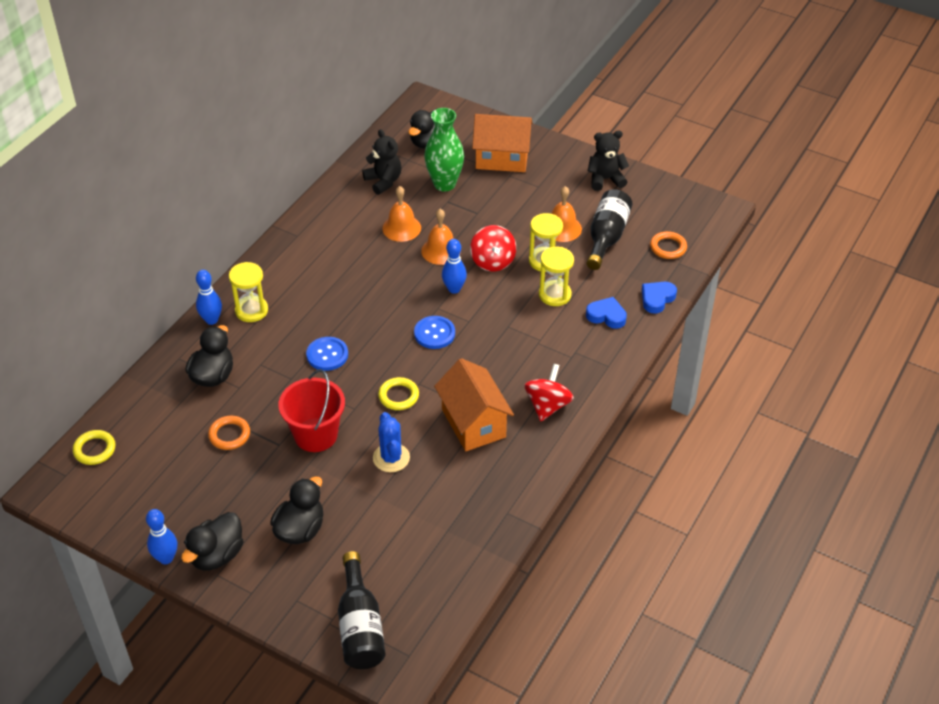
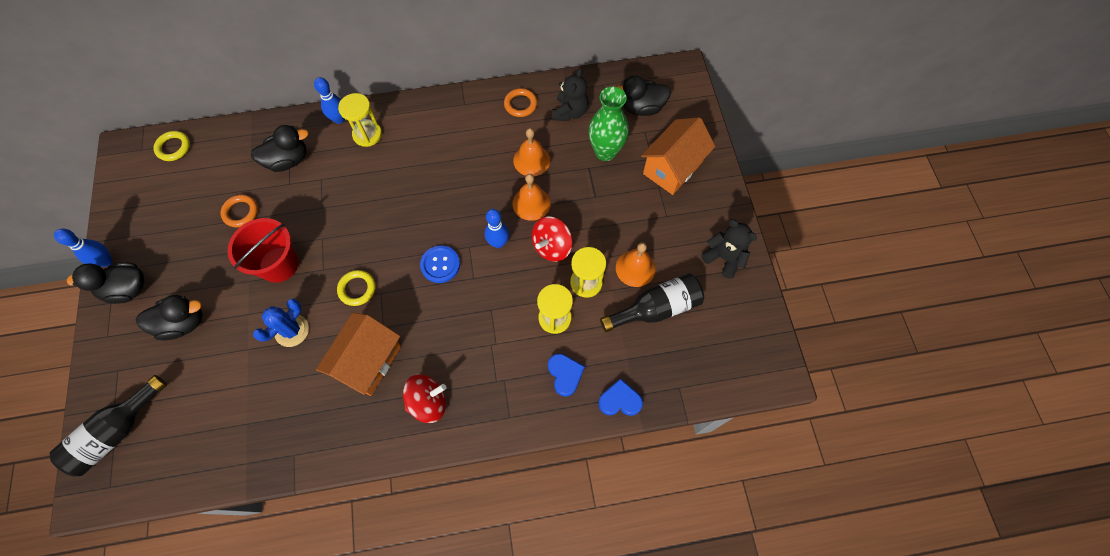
camera: 50 degrees right, 20 degrees up
blue button [306,337,348,371] -> none
orange house [472,114,533,172] -> orange house turned 75 degrees clockwise [641,117,715,195]
orange ring [650,231,687,259] -> orange ring moved to [504,88,537,117]

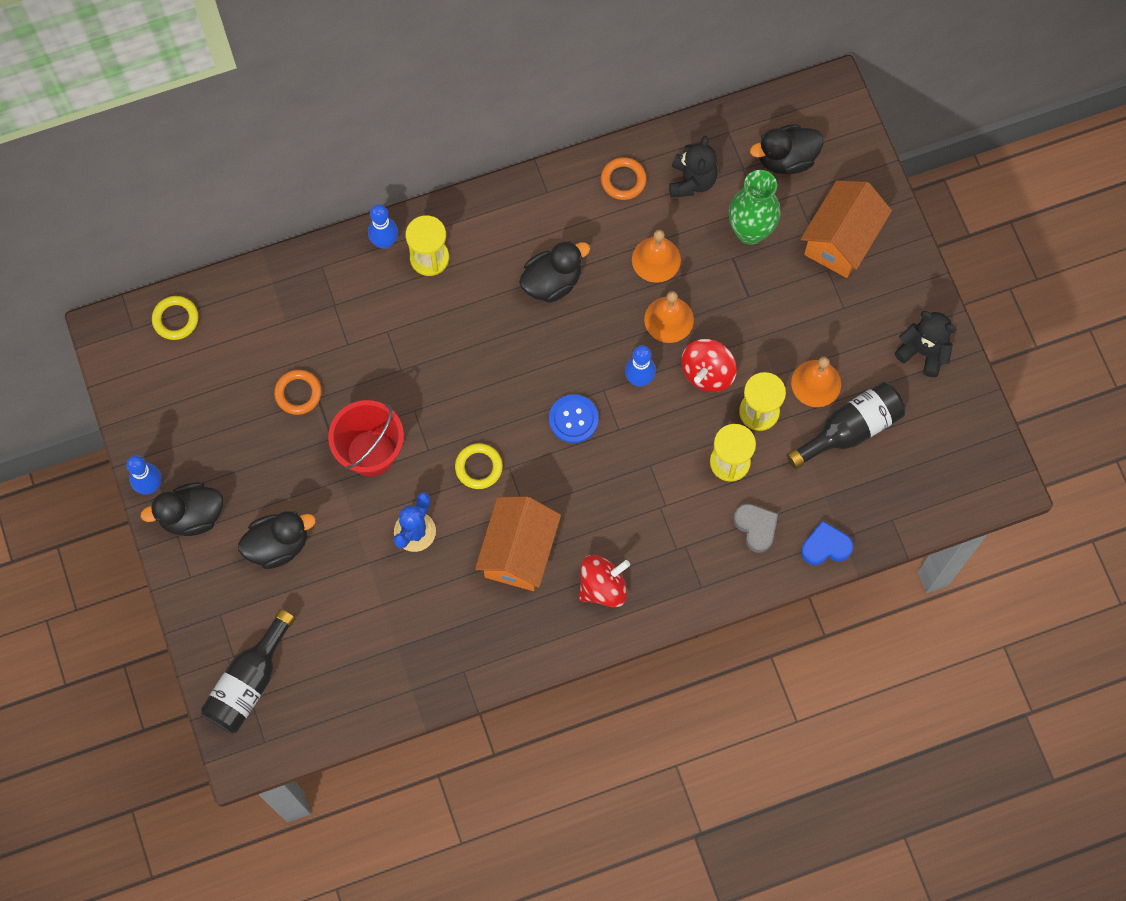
camera: 10 degrees left, 5 degrees up
black duck [251,125,308,172] -> black duck moved to [519,241,590,303]
blue heart [548,353,585,397] -> grey heart [733,504,778,553]

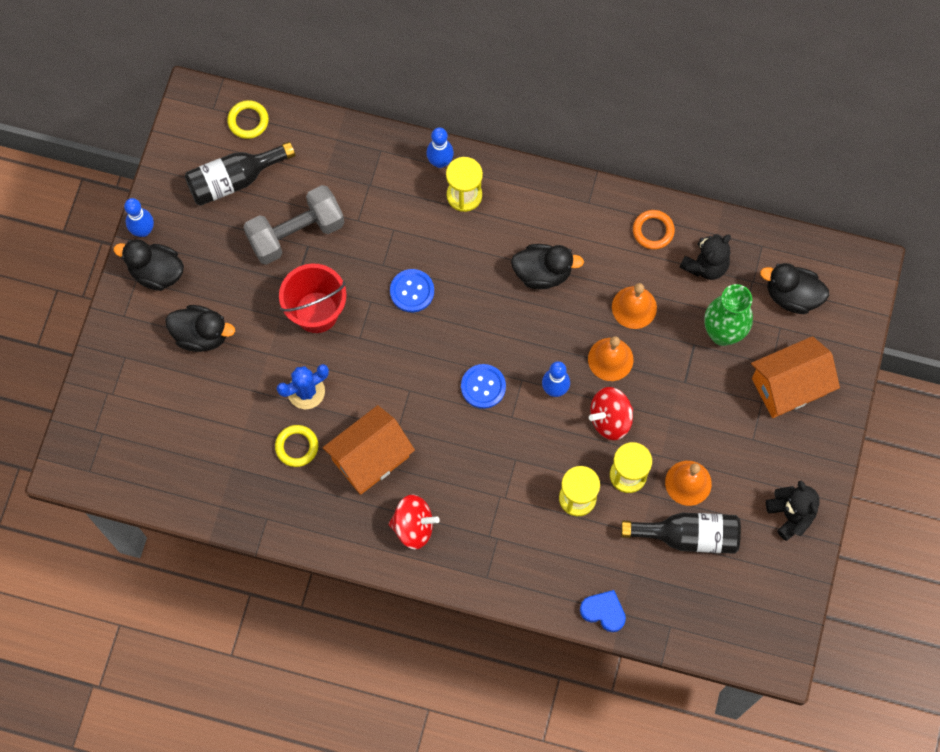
camera: 35 degrees right, 0 degrees up
black bottle [200,609,295,734] -> black bottle moved to [185,141,295,206]
orange ring [274,370,321,415] -> grey dumbbell [244,185,345,265]
yellow ring [455,443,503,489] -> yellow ring moved to [275,425,318,467]
grey heart [733,504,778,553] -> none
none -> blue button [390,269,434,312]

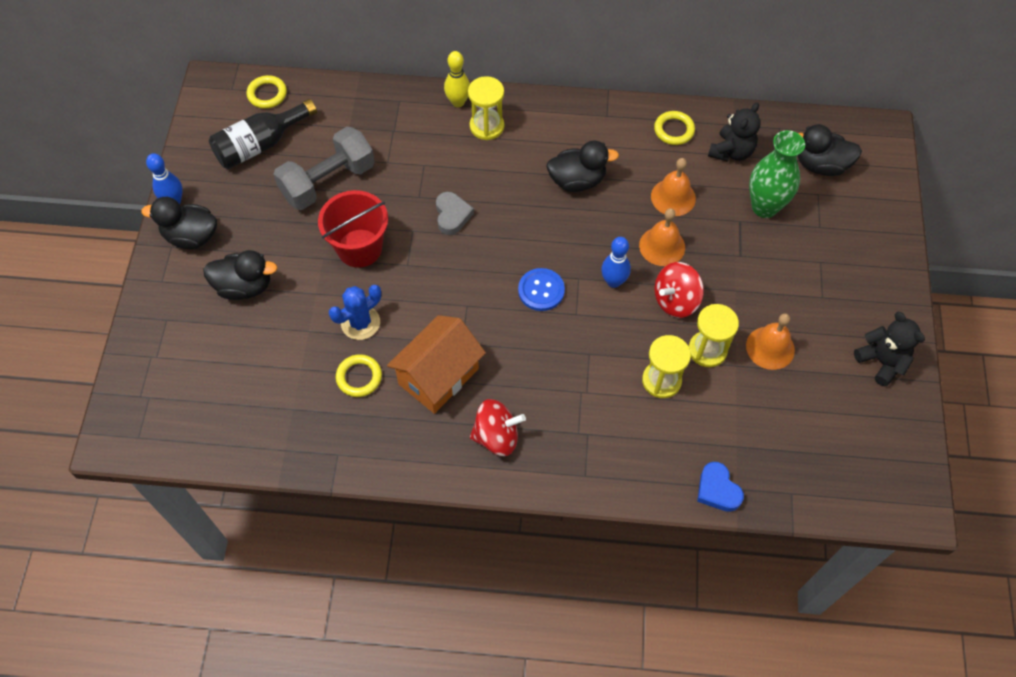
camera: 10 degrees left, 10 degrees down
blue button [390,269,434,312] -> grey heart [436,192,474,235]
blue bowling pin [426,127,454,168] -> yellow bowling pin [444,51,470,107]
blue heart [580,590,626,632] -> blue heart turned 135 degrees counterclockwise [697,462,744,512]
black bottle [621,513,741,554] -> none
orange ring [633,210,675,249] -> yellow ring [654,111,695,145]
orange house [751,336,840,418] -> none

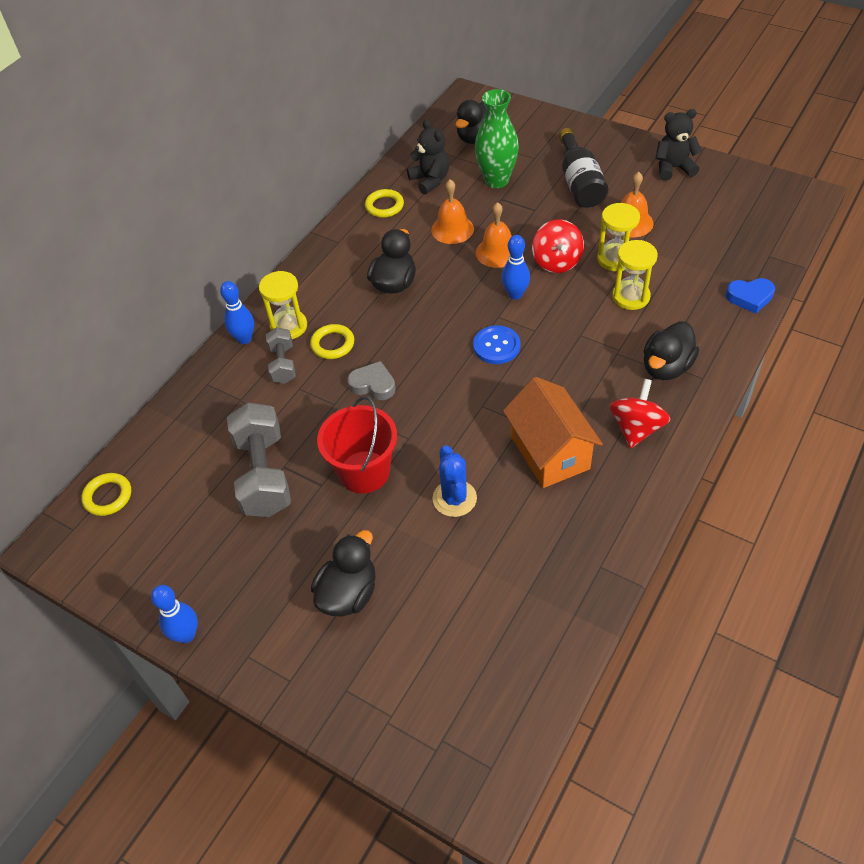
camera: 60 degrees left, 10 degrees down
black duck [141,197,217,249] -> black duck moved to [644,321,699,380]
black bottle [209,99,317,169] -> black bottle moved to [559,128,609,208]
yellow ring [336,354,382,397] -> yellow ring moved to [310,324,354,359]
yellow bowling pin [444,51,470,107] -> blue bowling pin [220,281,254,344]
none -> grey dumbbell [266,327,296,384]

